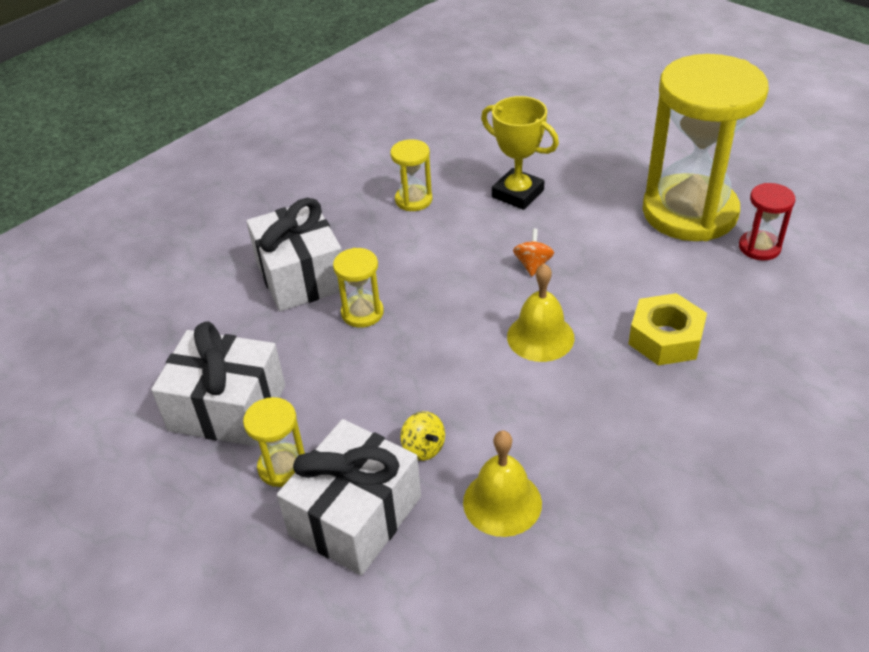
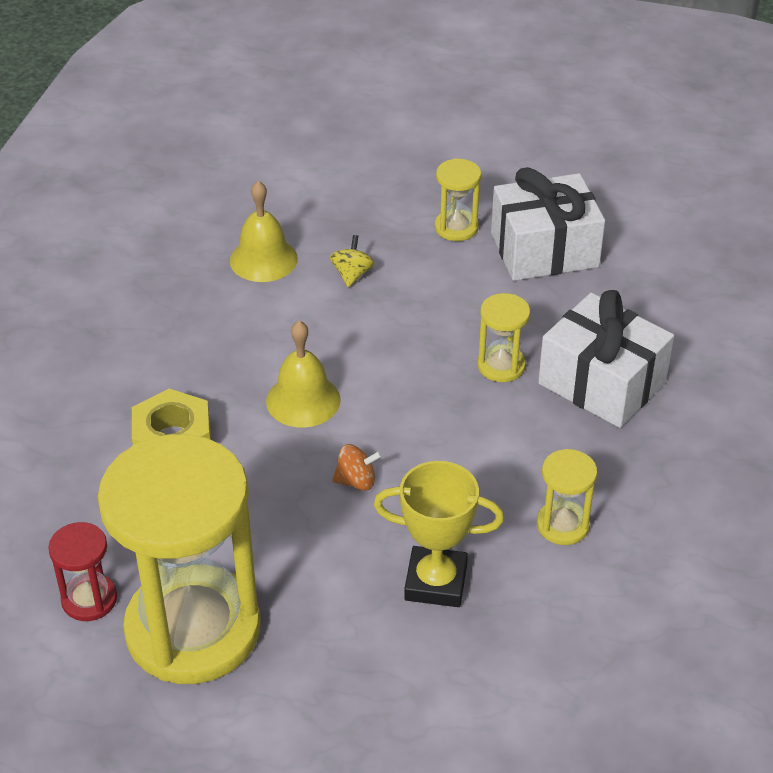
camera: 150 degrees right, 0 degrees up
white gift [277,419,421,576] -> none
yellow spinning top [400,411,445,461] -> yellow spinning top turned 75 degrees clockwise [330,235,374,287]
orange spinning top [513,229,554,276] -> orange spinning top turned 75 degrees counterclockwise [332,444,382,491]

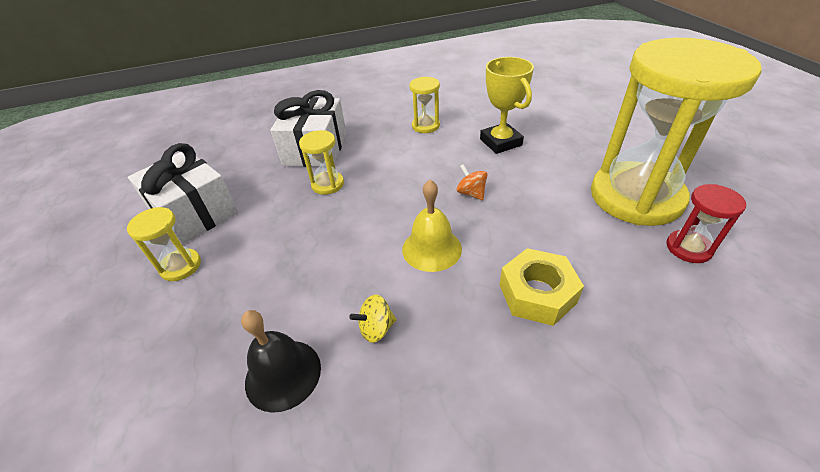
camera: 120 degrees left, 0 degrees up
yellow bell [230,181,298,282] -> black bell [241,310,321,413]
yellow spinning top [330,235,374,287] -> yellow spinning top moved to [349,295,397,343]

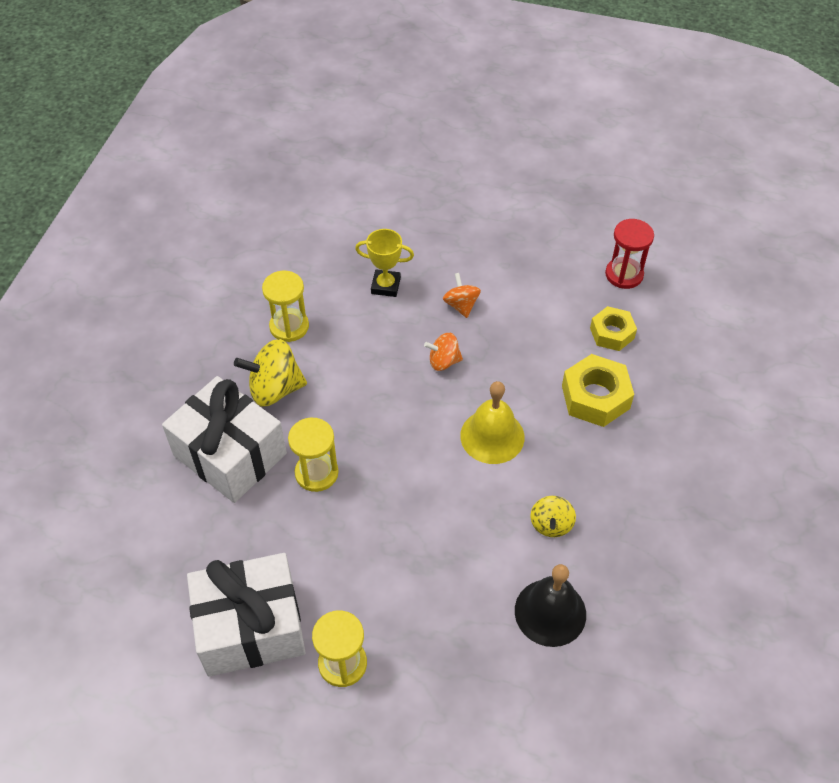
camera: 60 degrees left, 10 degrees up
yellow trophy [480,57,534,154] -> yellow trophy [355,229,414,297], size x0.66
yellow hourglass [591,38,762,226] -> none
none -> yellow spinning top [234,339,307,406]
none -> orange spinning top [443,273,481,318]
none -> yellow nut [590,306,637,351]

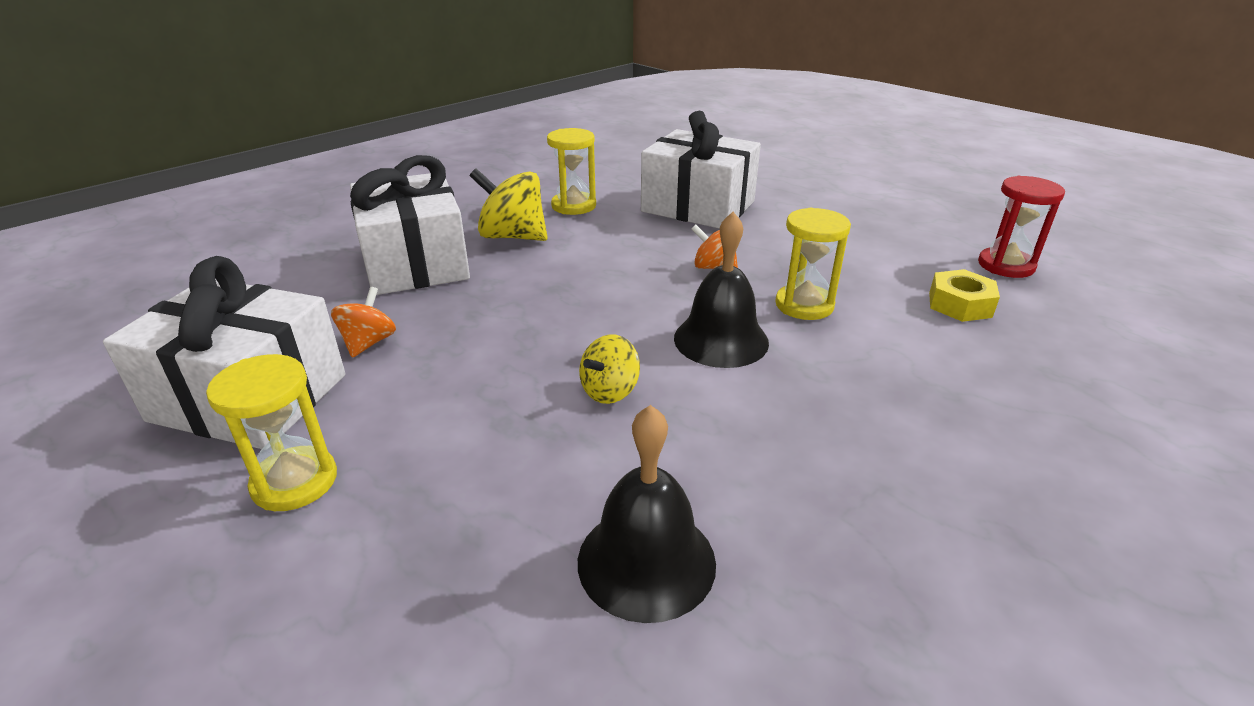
camera: 30 degrees right, 20 degrees down
yellow hourglass [288,418,339,492] -> yellow hourglass moved to [775,208,851,320]
yellow trophy [355,229,414,297] -> white gift [641,111,761,229]
orange spinning top [443,273,481,318] -> orange spinning top moved to [331,287,396,358]
yellow bell [460,381,525,464] -> black bell [674,212,769,368]
yellow spinning top [531,496,576,537] -> yellow spinning top moved to [579,334,640,404]
yellow nut [562,354,634,427] -> none

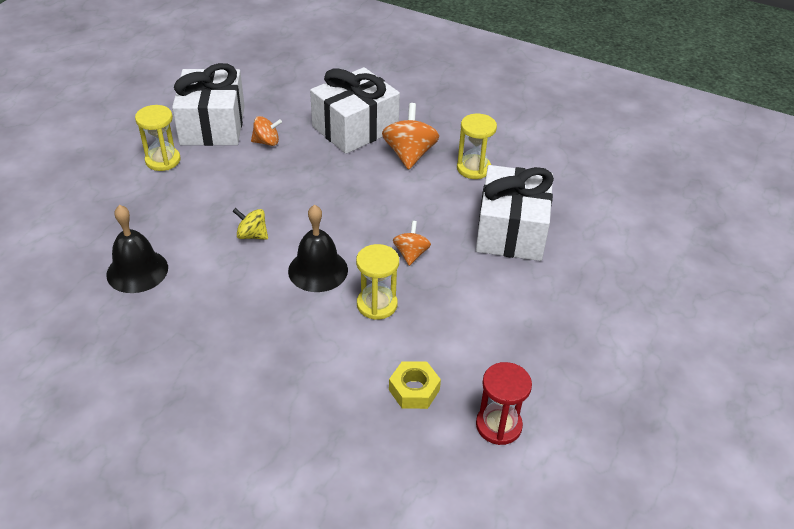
camera: 70 degrees right, 10 degrees up
yellow spinning top [469,168,548,241] -> orange spinning top [382,103,439,170]

